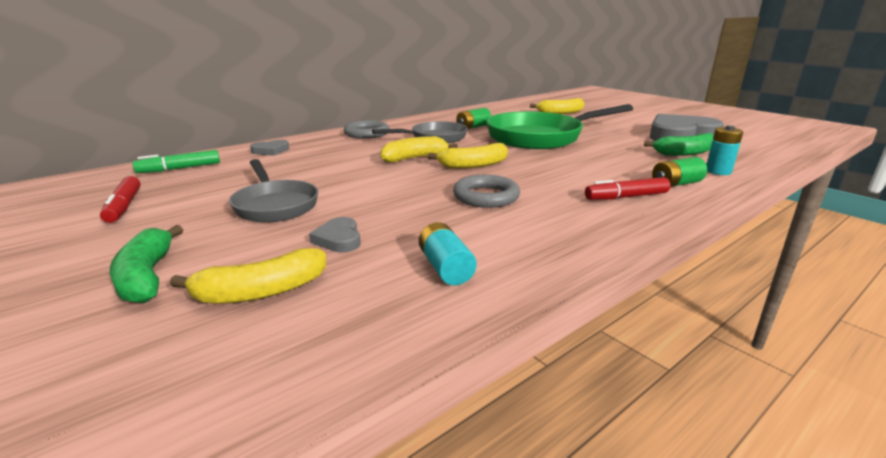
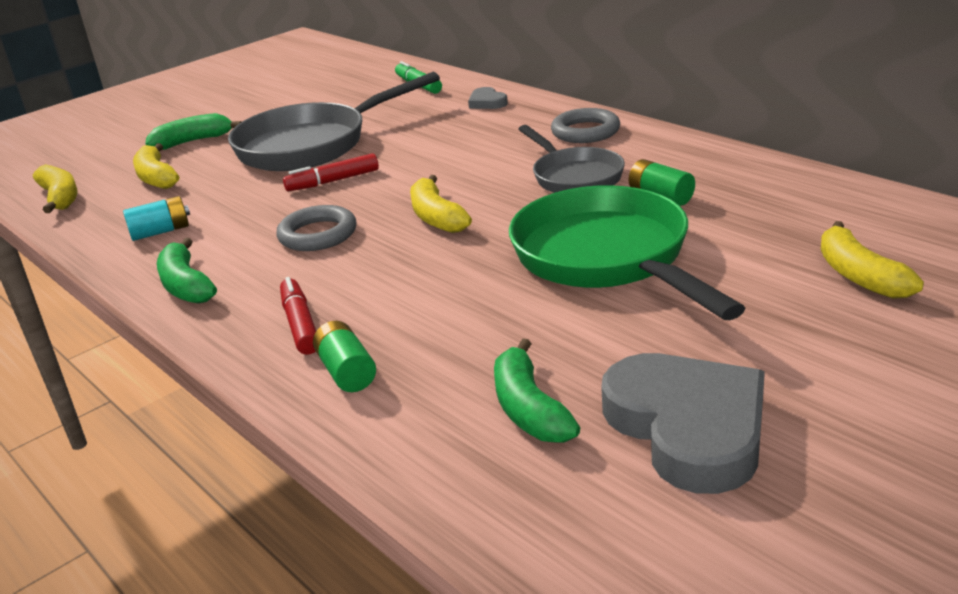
camera: 90 degrees right, 5 degrees up
red marker [100,176,141,223] -> red marker moved to [283,153,379,191]
grey pan [229,159,318,223] -> grey pan [228,72,440,171], size x1.68
grey heart [309,217,361,252] -> none
yellow banana [380,136,458,162] -> yellow banana moved to [33,164,78,213]
turquoise battery [706,125,743,175] -> none
none -> green banana [157,238,217,304]

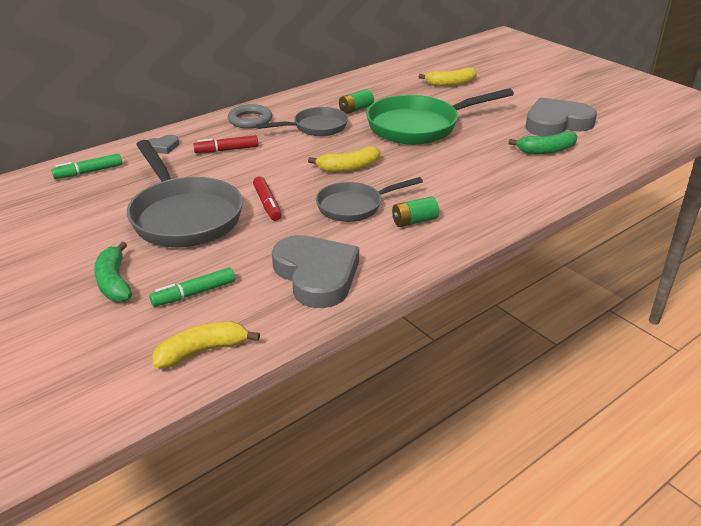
camera: 90 degrees left, 5 degrees up
turquoise battery [123,196,190,241] -> grey heart [272,235,359,308]
yellow banana [133,143,179,189] -> green marker [149,267,235,307]
green banana [157,238,217,304] -> none
grey ring [276,205,356,251] -> grey pan [316,177,423,222]
red marker [280,277,316,355] -> red marker moved to [193,135,258,153]
green battery [313,321,376,392] -> green battery moved to [392,197,439,227]

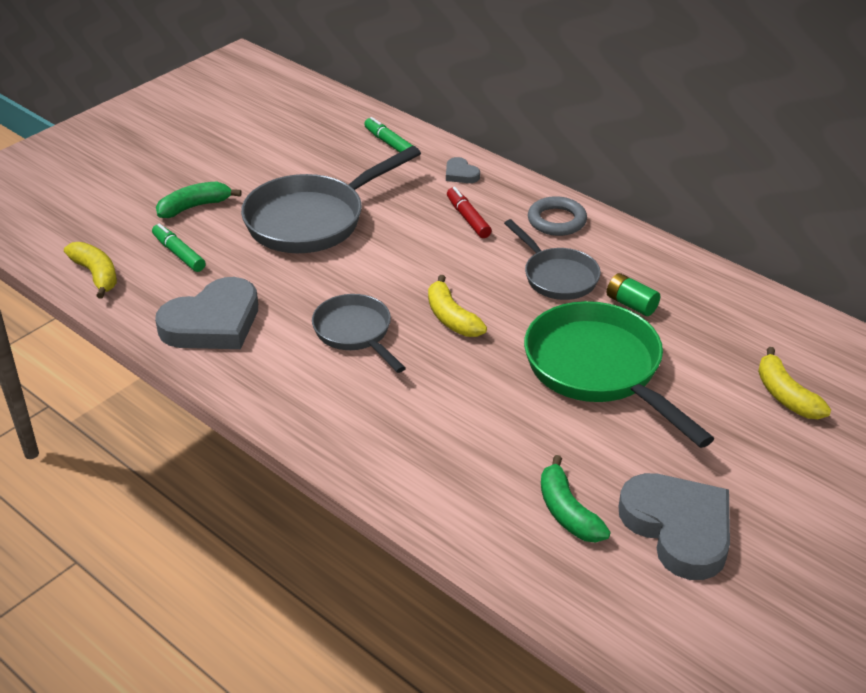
camera: 80 degrees right, 5 degrees up
red marker [253,176,282,221] -> none
green battery [392,197,439,227] -> none

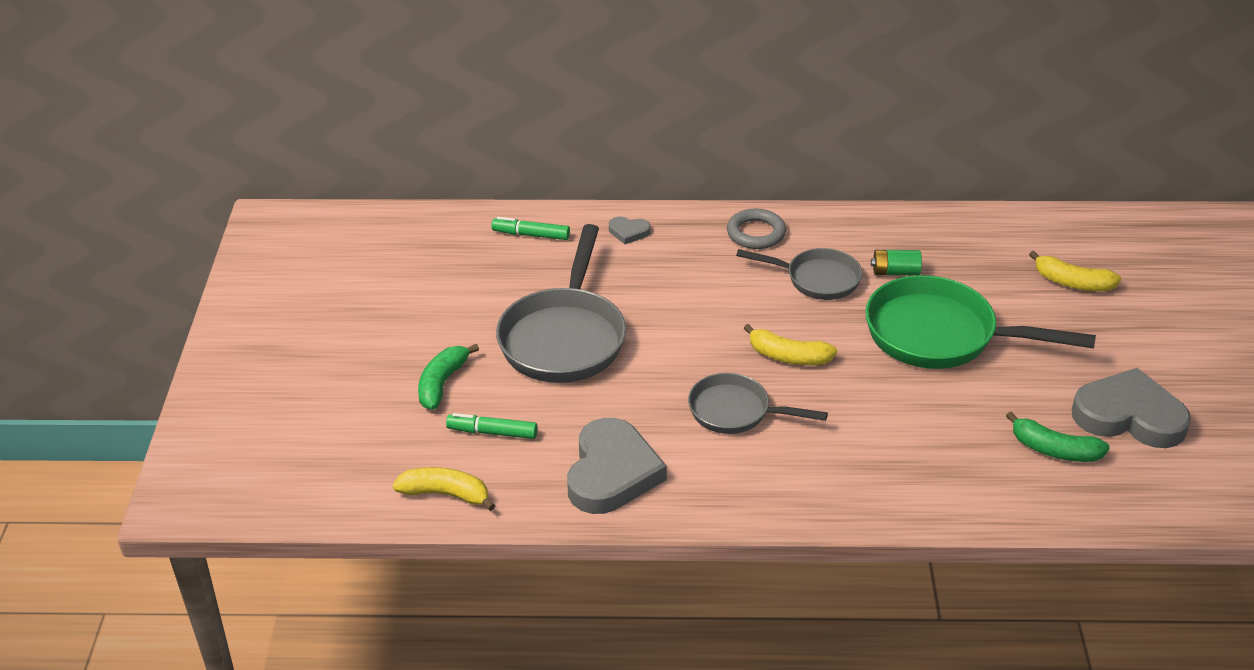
camera: 40 degrees left, 0 degrees up
red marker [447,187,492,238] -> none

